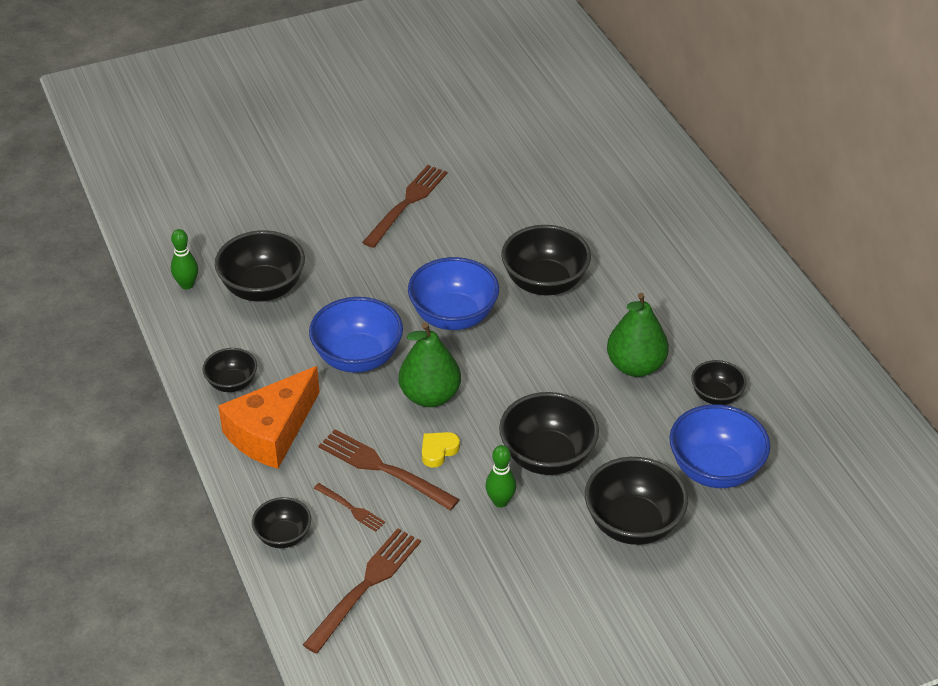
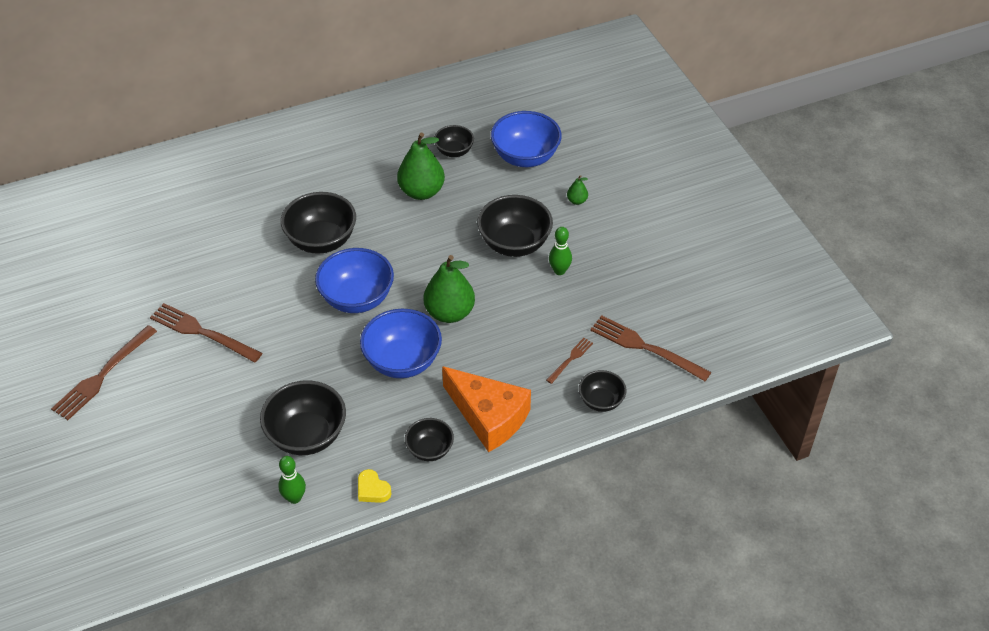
camera: 90 degrees left, 5 degrees up
brown fork [319,429,460,510] -> brown fork moved to [51,325,157,420]
yellow heart [422,432,460,468] -> yellow heart moved to [358,469,391,503]
black bowl [585,457,688,545] -> green pear [567,175,588,205]

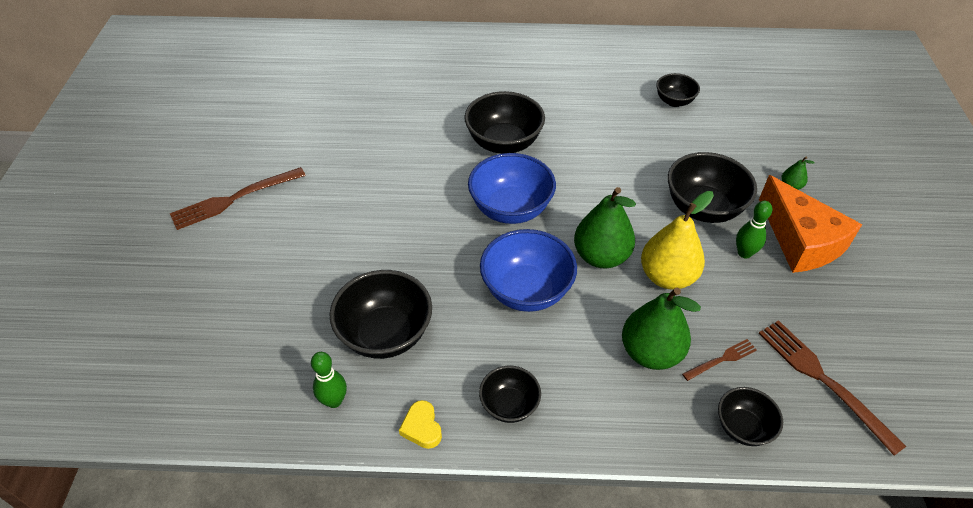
camera: 25 degrees right, 0 degrees up
brown fork [150,303,262,363] -> none
green pear [397,133,445,200] -> green pear moved to [622,288,701,370]
orange cheese [442,366,531,452] -> orange cheese moved to [759,175,862,273]
blue bowl [491,111,562,167] -> none
none -> yellow pear [641,191,714,290]

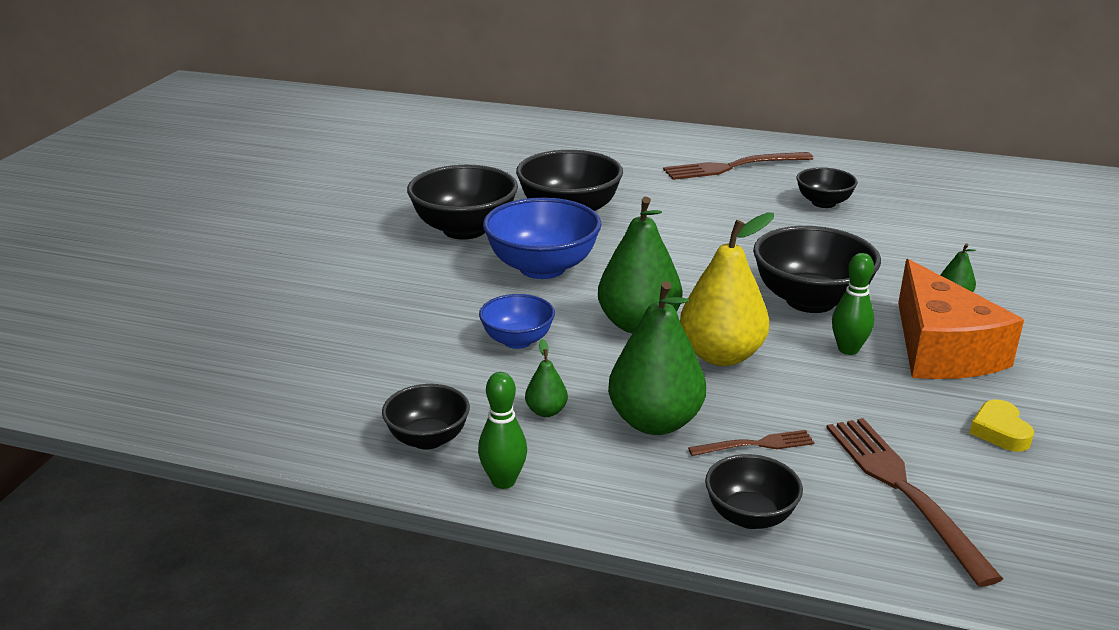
camera: 15 degrees right, 20 degrees down
brown fork [170,167,306,230] -> brown fork moved to [663,152,814,180]
green bowling pin [311,352,347,408] -> green bowling pin moved to [478,372,527,489]
black bowl [330,270,432,359] -> black bowl moved to [407,165,518,240]
yellow heart [399,400,442,449] -> yellow heart moved to [969,399,1034,452]
blue bowl [480,229,577,312] -> blue bowl [479,294,555,349], size x0.58
none -> green pear [525,339,568,417]

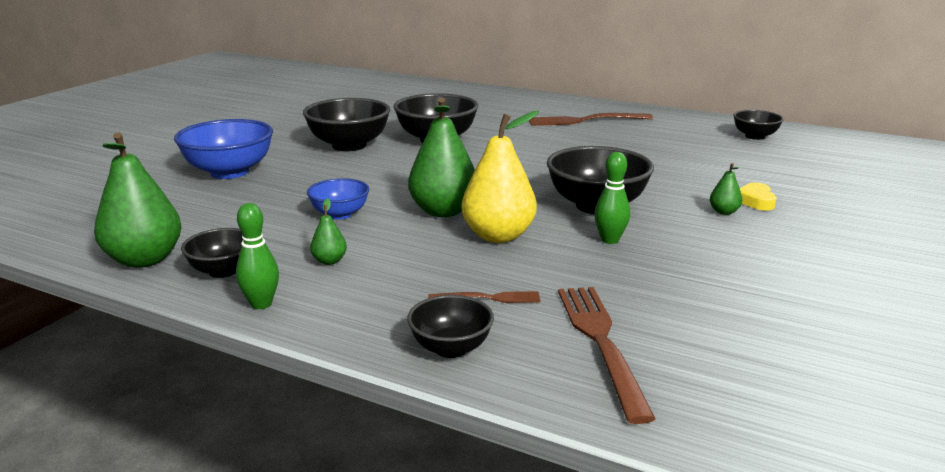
camera: 10 degrees right, 5 degrees down
blue bowl [483,198,601,279] -> blue bowl moved to [174,119,273,179]
green pear [608,281,706,435] -> green pear moved to [94,132,182,268]
black bowl [797,167,858,208] -> black bowl moved to [733,110,784,140]
orange cheese [898,259,1024,379] -> none
yellow heart [969,399,1034,452] -> yellow heart moved to [740,182,777,210]

